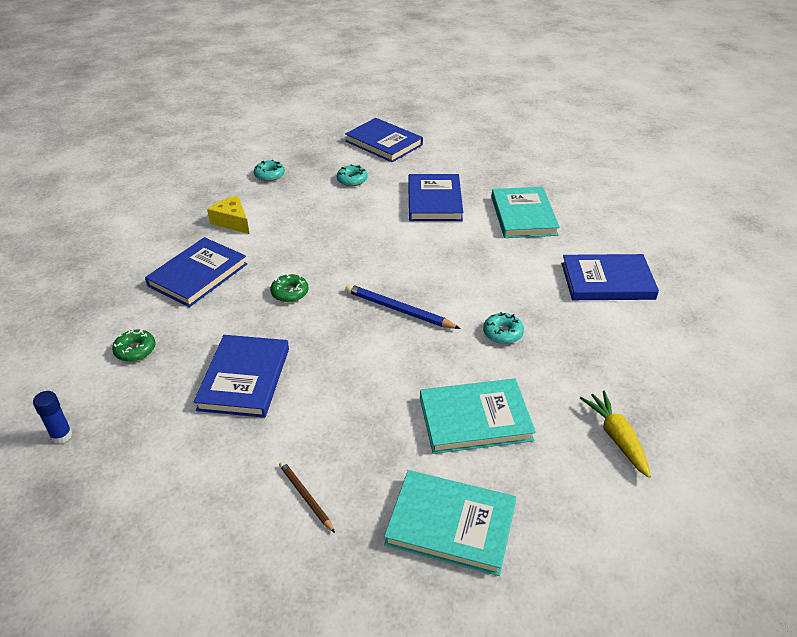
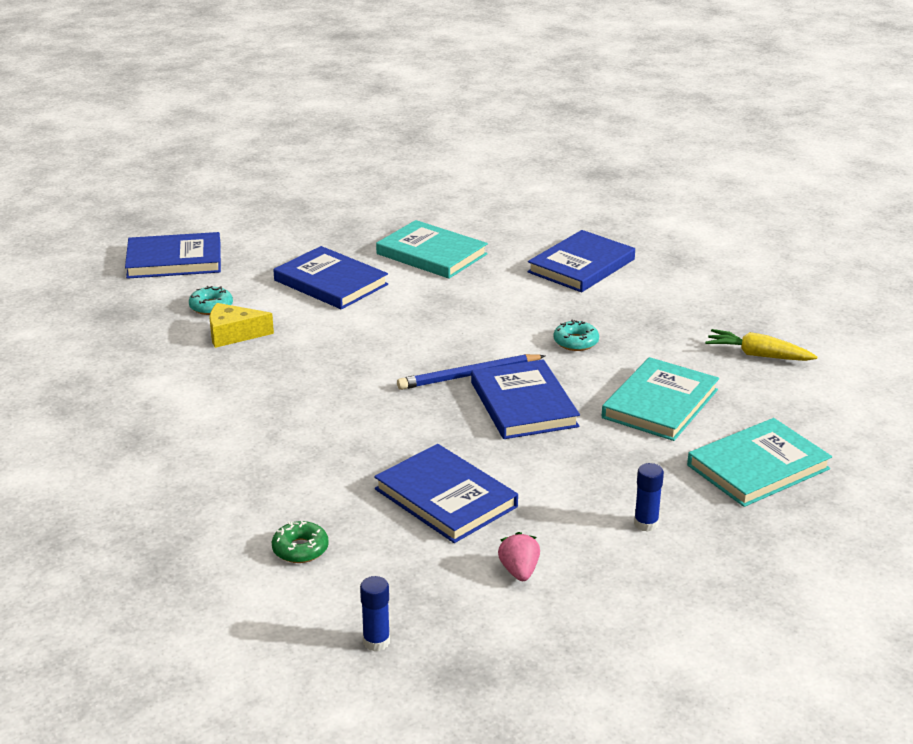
camera: 50 degrees left, 10 degrees down
blue book [145,237,247,307] -> blue book moved to [471,359,580,439]
yellow cheese [207,195,250,234] -> yellow cheese moved to [209,303,274,348]
turquoise donut [254,160,285,181] -> none
green donut [270,273,308,302] -> none
brown pencil [279,461,335,533] -> blue glue stick [634,463,664,532]
none -> pink strawberry [498,532,540,581]

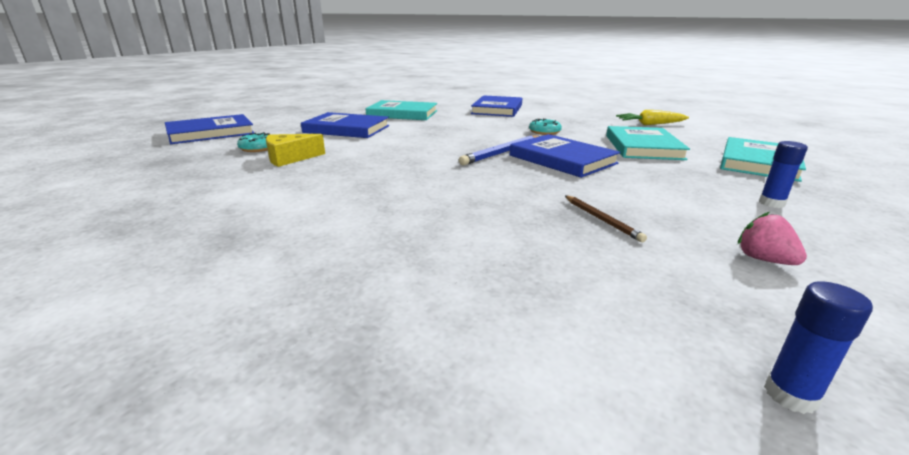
camera: 25 degrees left, 5 degrees down
green donut [272,521,329,563] -> none
blue book [374,444,518,543] -> brown pencil [565,195,647,242]

